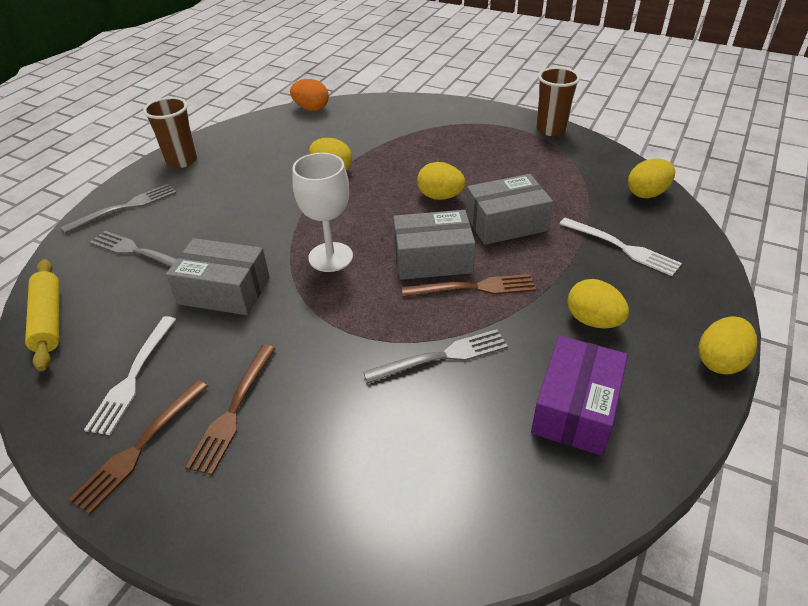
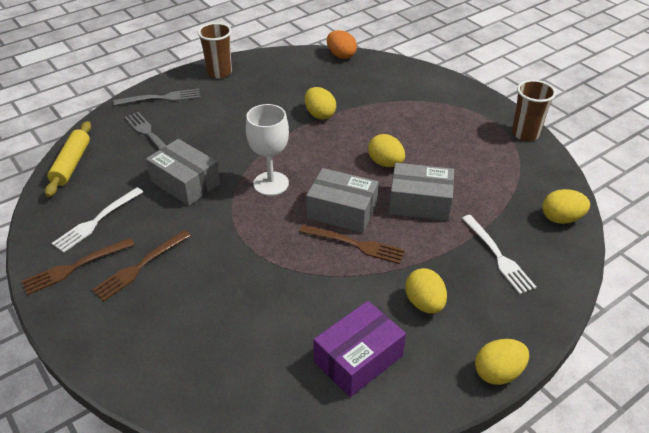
camera: 25 degrees right, 0 degrees up
grey fork [363,329,508,383] -> none

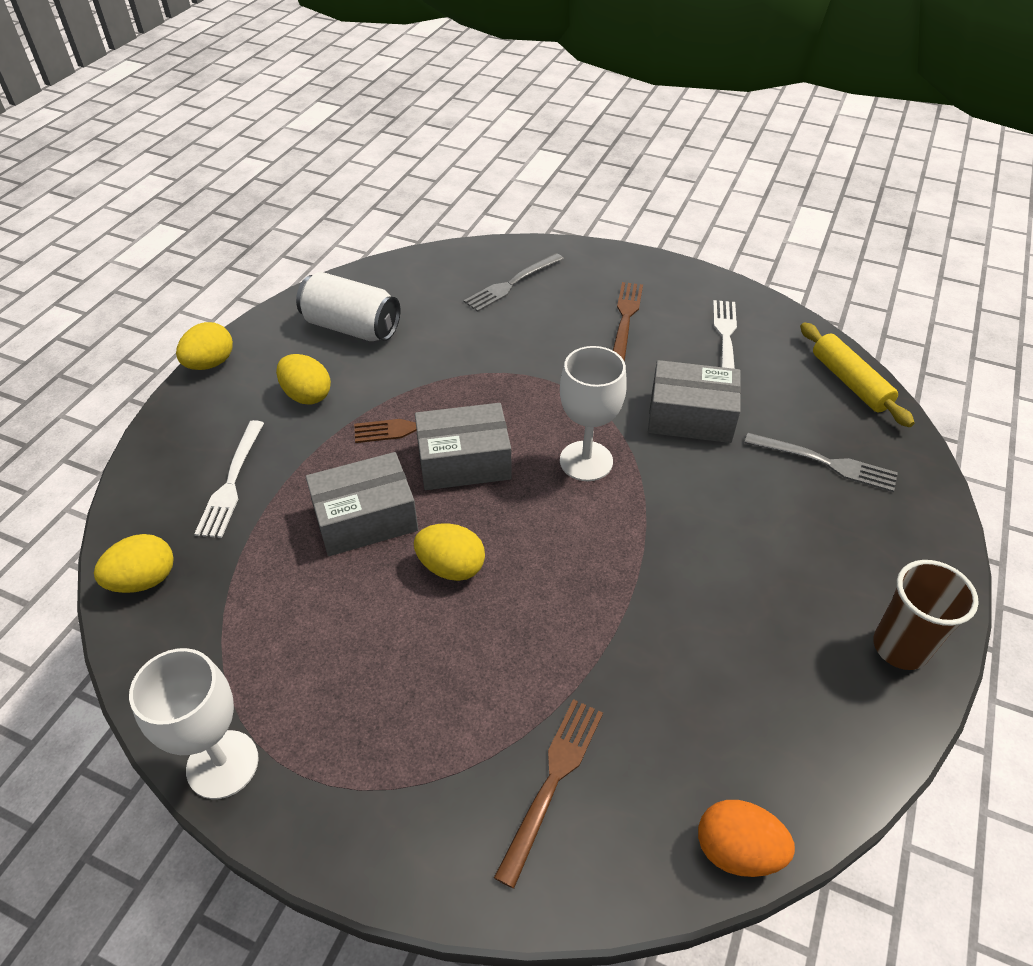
camera: 150 degrees right, 5 degrees up
brown fork [21,238,134,295] -> brown fork moved to [494,699,603,888]
grey fork [113,89,201,106] -> grey fork moved to [464,253,564,312]
yellow egg [305,87,336,120] -> none
purple box [313,301,406,397] -> white can [296,272,400,341]
white fork [462,215,537,294] -> white fork turned 120 degrees counterclockwise [194,420,264,538]
brown cup [512,80,556,141] -> white goblet [129,648,259,799]

